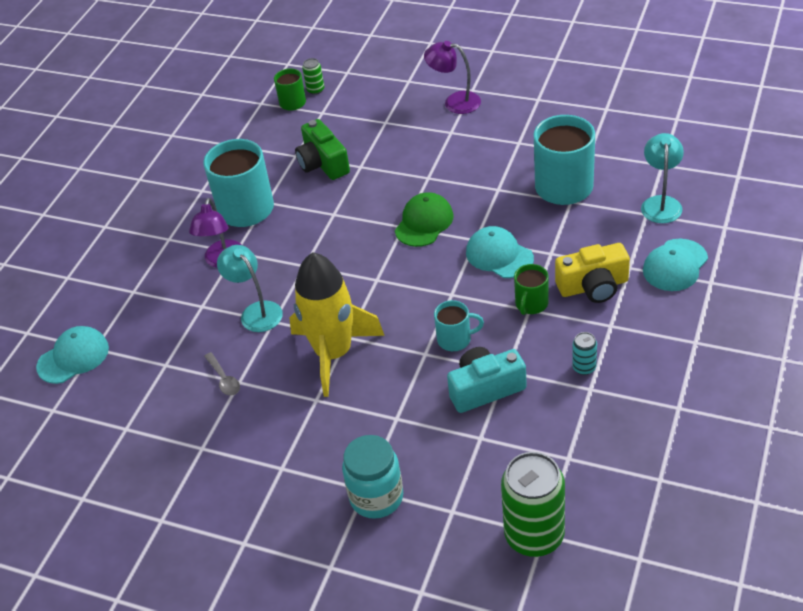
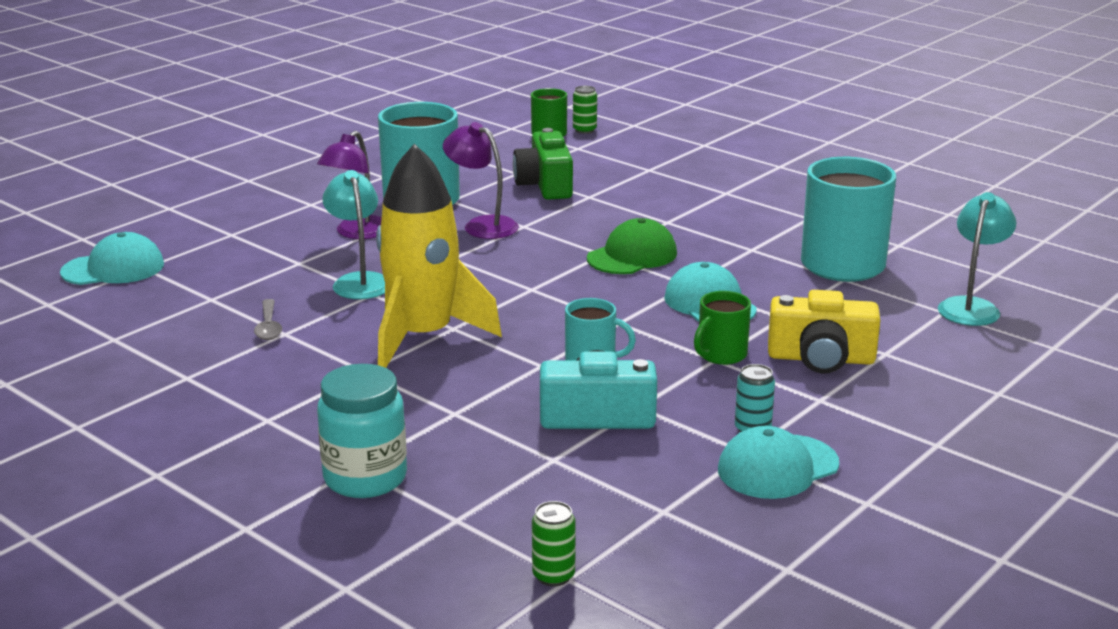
camera: 15 degrees right, 20 degrees down
purple lamp [424,41,481,114] -> purple lamp moved to [443,122,519,239]
green can [501,452,565,557] -> green can [532,501,576,587], size x0.44
turquoise cap [643,239,708,291] -> turquoise cap moved to [718,426,839,499]

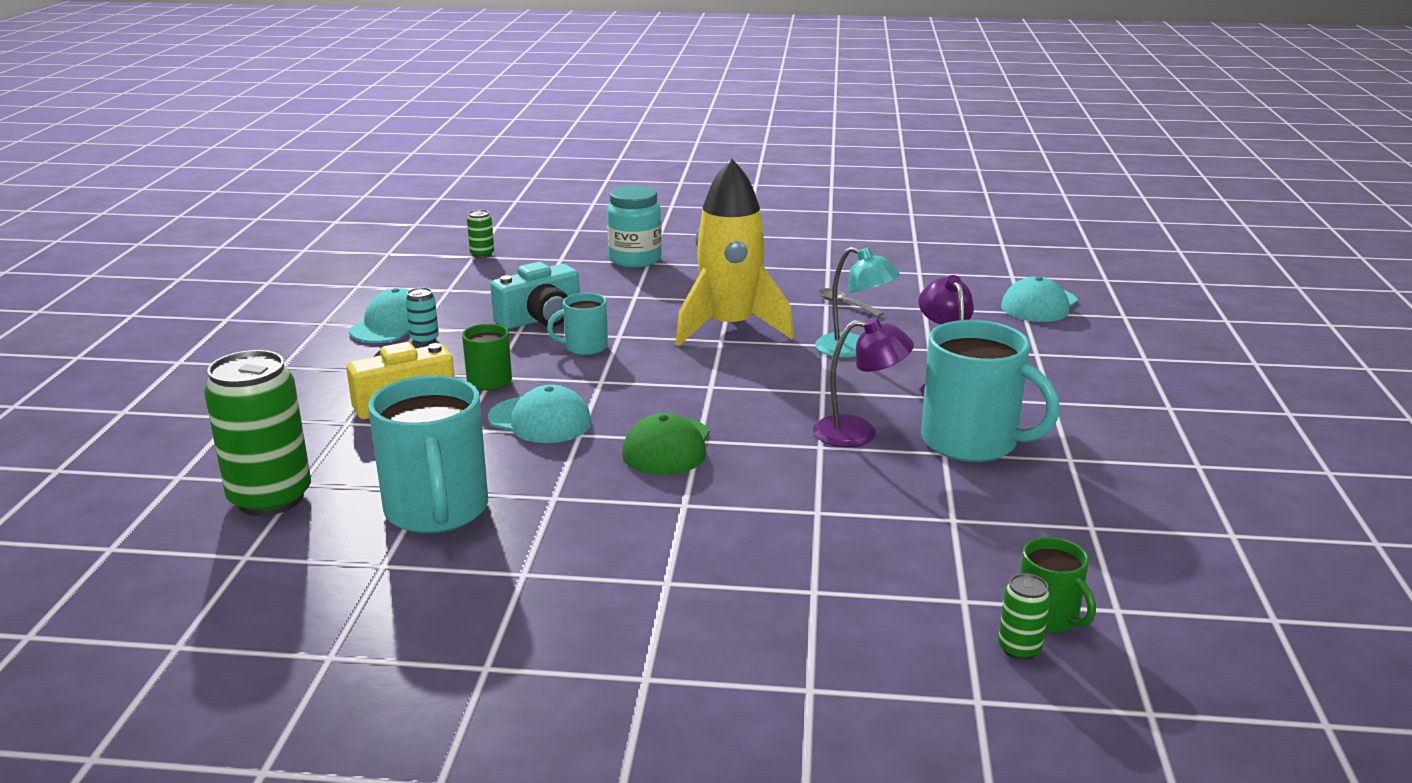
camera: 145 degrees right, 0 degrees up
green camera [513,128,573,200] -> none
turquoise lamp [938,192,1016,326] -> green can [204,350,311,516]

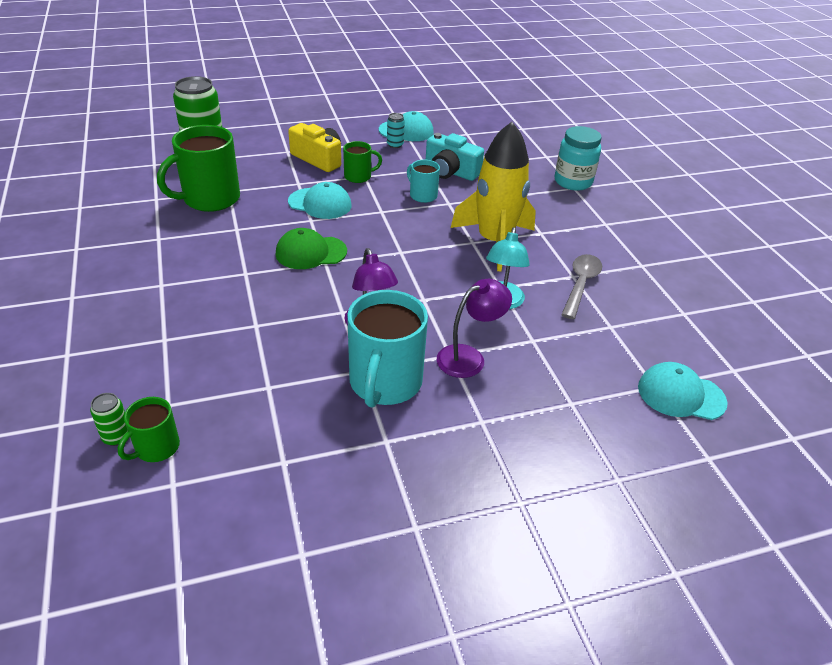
camera: 65 degrees right, 15 degrees up
turquoise mug [368,375,488,533] -> green mug [157,125,240,212]
green can [467,210,494,258] -> none
turquoise cap [488,385,592,443] -> turquoise cap turned 75 degrees counterclockwise [288,182,352,219]
grey spoon [818,288,884,317] -> grey spoon [561,254,602,319], size x1.59

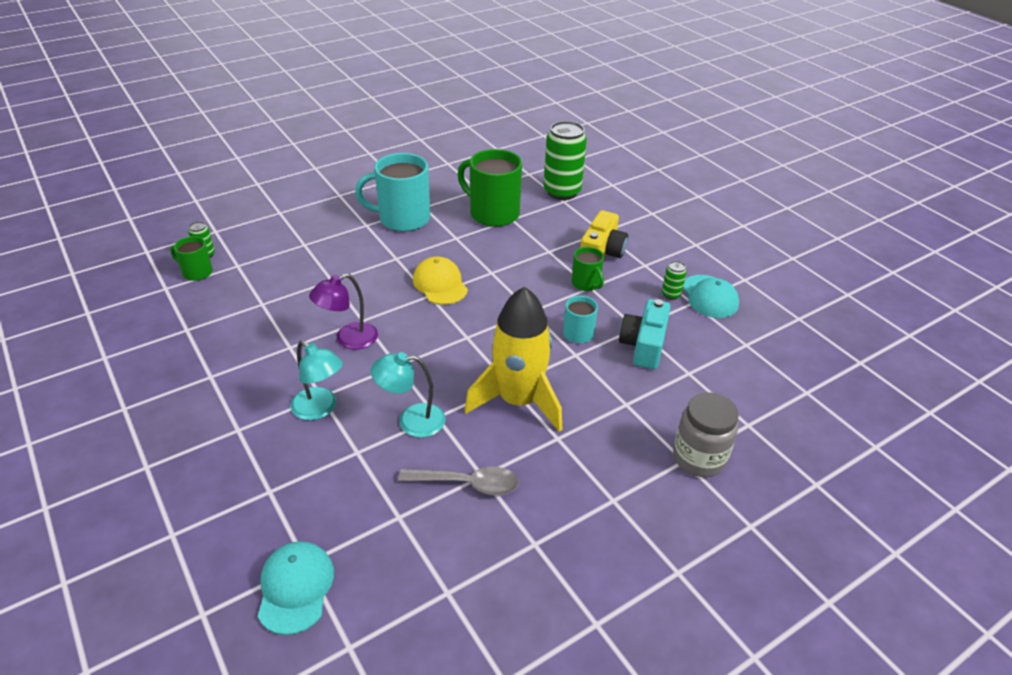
camera: 75 degrees right, 0 degrees up
green cap [276,228,347,269] -> yellow cap [413,257,468,305]
turquoise cap [288,182,352,219] -> none
turquoise mug [347,290,428,408] -> turquoise mug moved to [355,153,430,232]
turquoise can [387,113,405,148] -> green can [662,261,687,300]
purple lamp [437,279,512,378] -> turquoise lamp [291,340,343,420]
turquoise jar [555,126,601,191] -> grey jar [673,392,739,477]

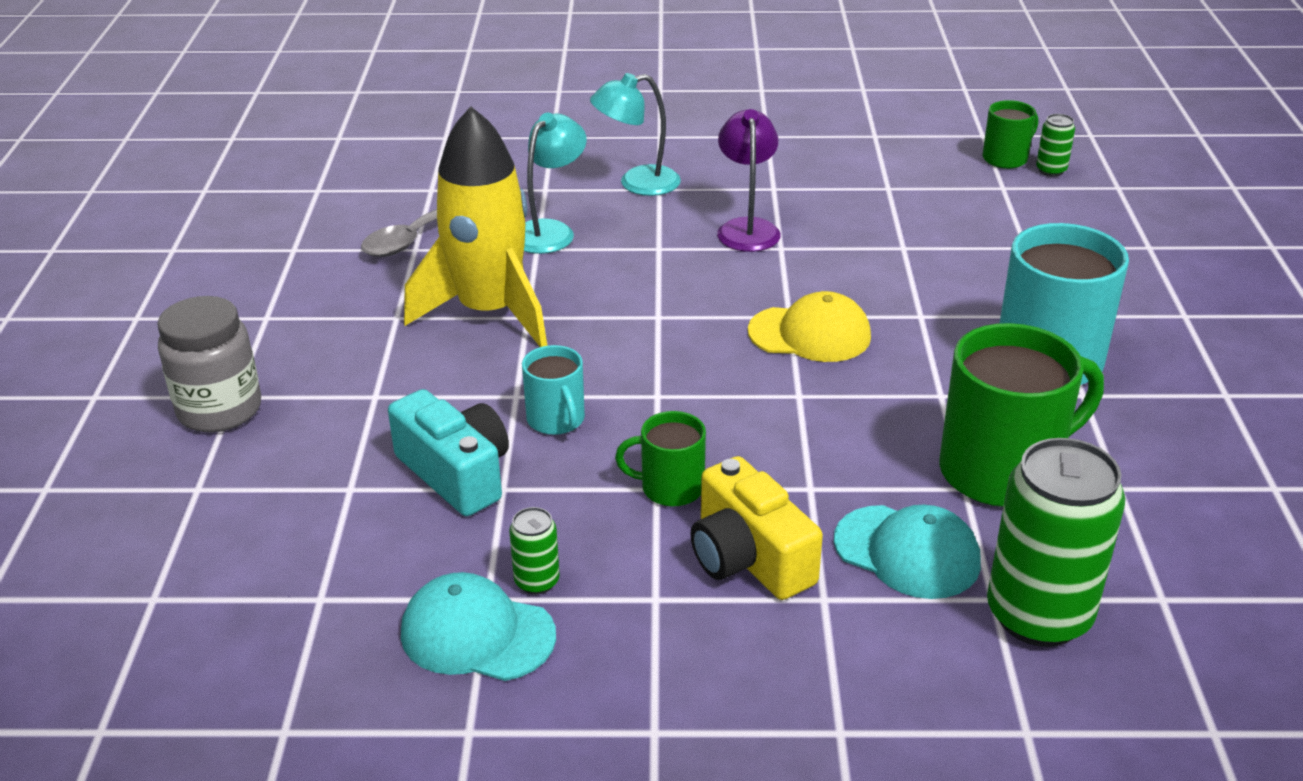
camera: 125 degrees right, 5 degrees down
turquoise cap [258,541,334,635] -> turquoise cap moved to [834,504,981,599]

